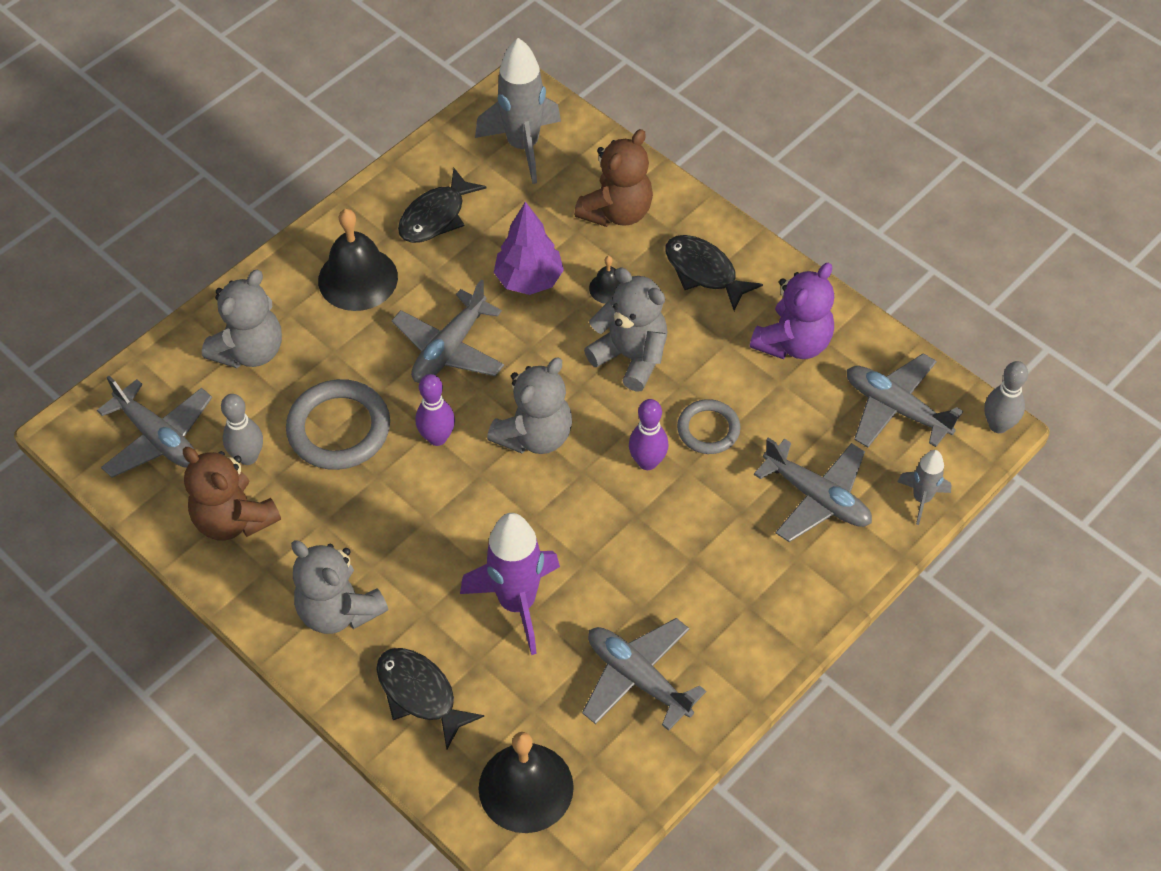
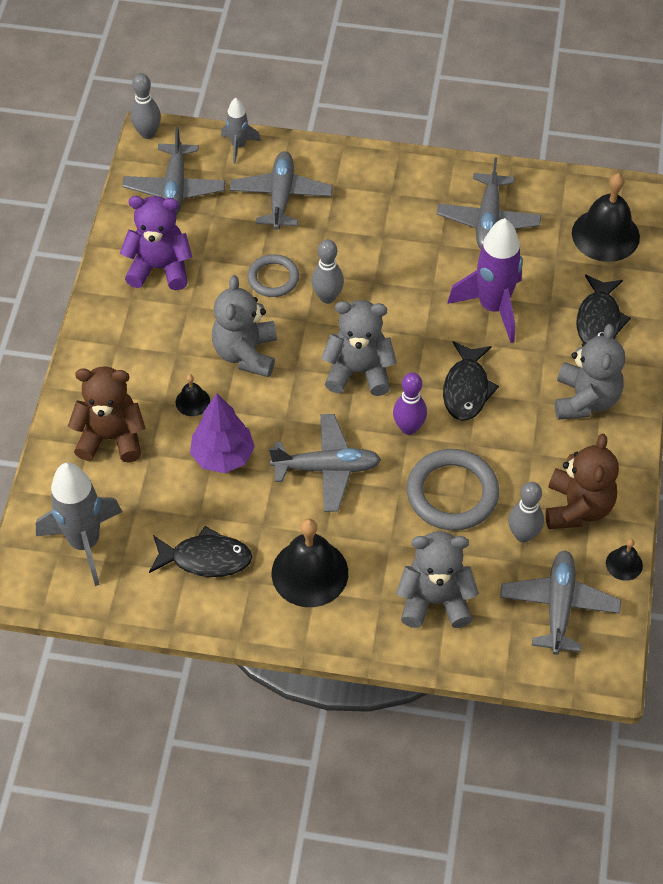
camera: 125 degrees left, 0 degrees up
purple bowling pin [629,399,669,470] -> grey bowling pin [312,239,344,304]
black fish [665,235,763,311] -> black fish moved to [443,341,499,421]
none -> black bell [606,539,643,581]

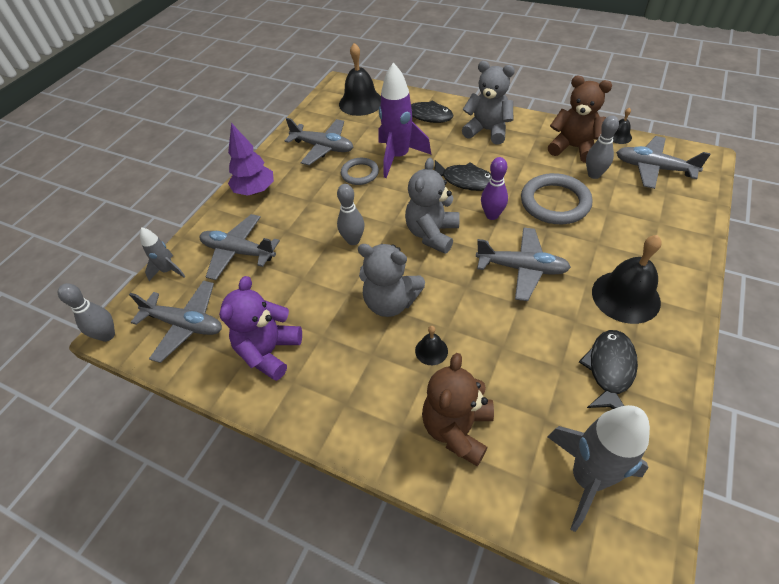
camera: 70 degrees left, 5 degrees down
purple tree [190,394,255,473] -> purple tree moved to [228,123,274,196]
grey ring [248,254,299,297] -> grey ring moved to [341,158,379,185]
grey plane [269,414,381,512] -> grey plane turned 90 degrees clockwise [476,227,571,301]
grey teddy bear [396,531,479,628] -> none

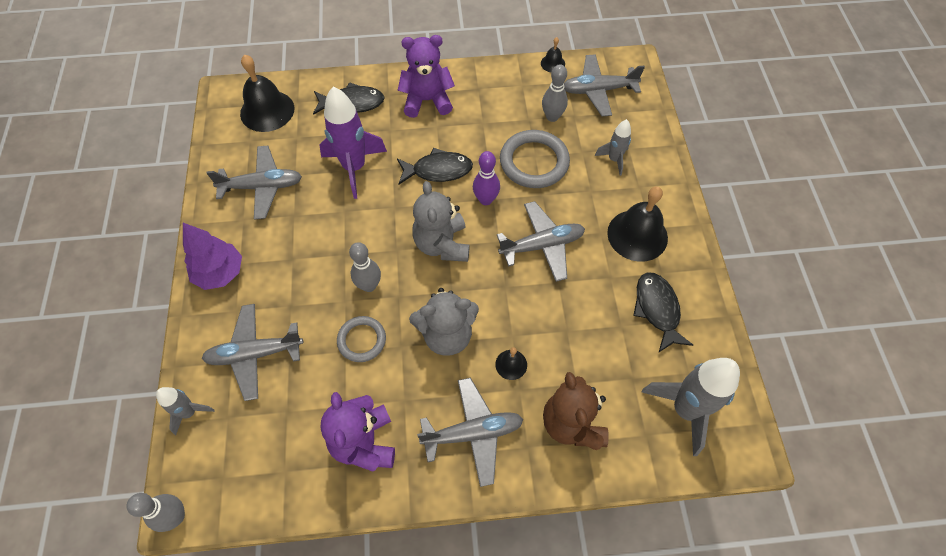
camera: 35 degrees left, 10 degrees up
grey plane [129,280,222,363] -> grey plane moved to [417,378,523,487]
grey ring [341,158,379,185] -> grey ring moved to [337,316,386,362]
grey teddy bear [462,61,515,145] -> purple teddy bear [397,35,455,118]
brown teddy bear [548,76,612,163] -> none
none -> grey rocket [595,119,631,176]

